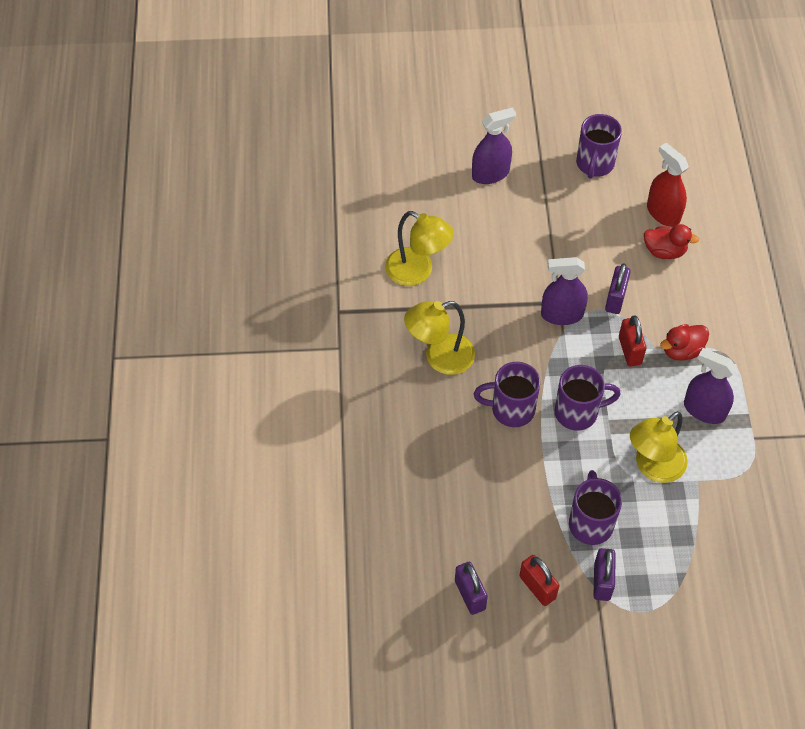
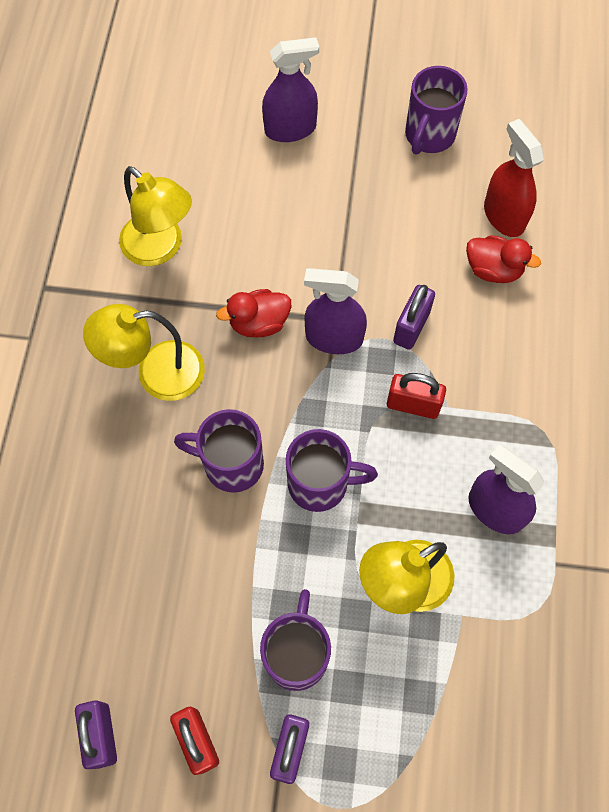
camera: 10 degrees right, 10 degrees up
red padlock [619,316,647,367] -> red padlock turned 75 degrees counterclockwise [387,373,446,419]
red duck [660,324,709,361] -> red duck moved to [216,289,291,337]

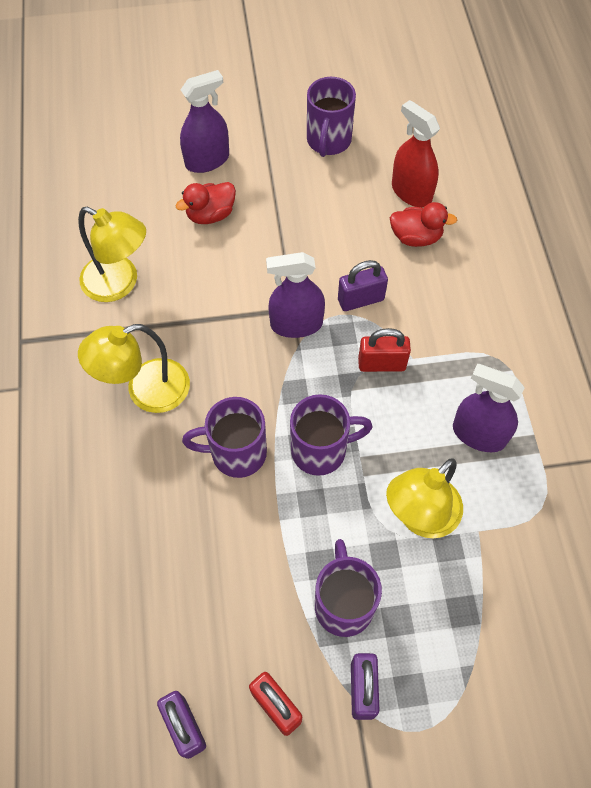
camera: 15 degrees left, 5 degrees down
red duck [216,289,291,337] -> red duck moved to [175,182,236,224]
purple padlock [393,285,435,350] -> purple padlock turned 60 degrees clockwise [338,260,388,311]

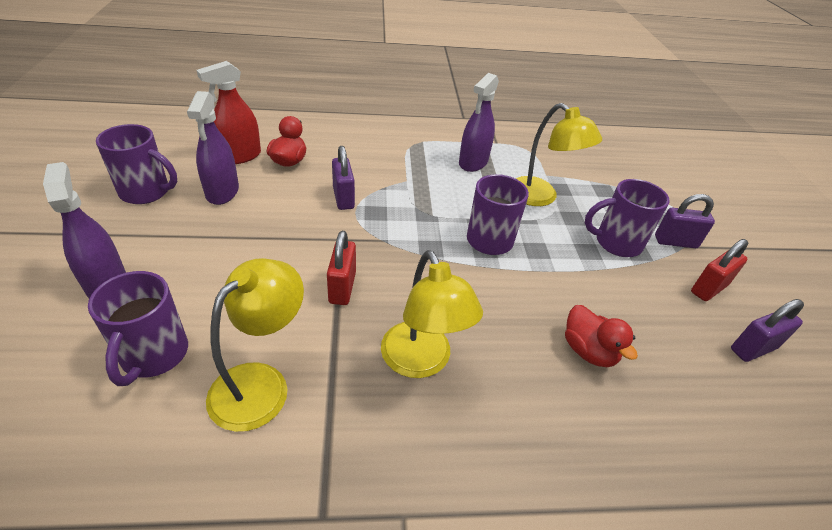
camera: 90 degrees left, 20 degrees down
red duck [175,182,236,224] -> red duck moved to [565,305,638,367]
purple mug [182,397,267,478] -> purple mug moved to [88,271,188,386]
purple spray bottle [266,252,325,338] -> purple spray bottle moved to [187,91,239,205]
red padlock [358,328,411,372] -> red padlock moved to [327,231,356,305]

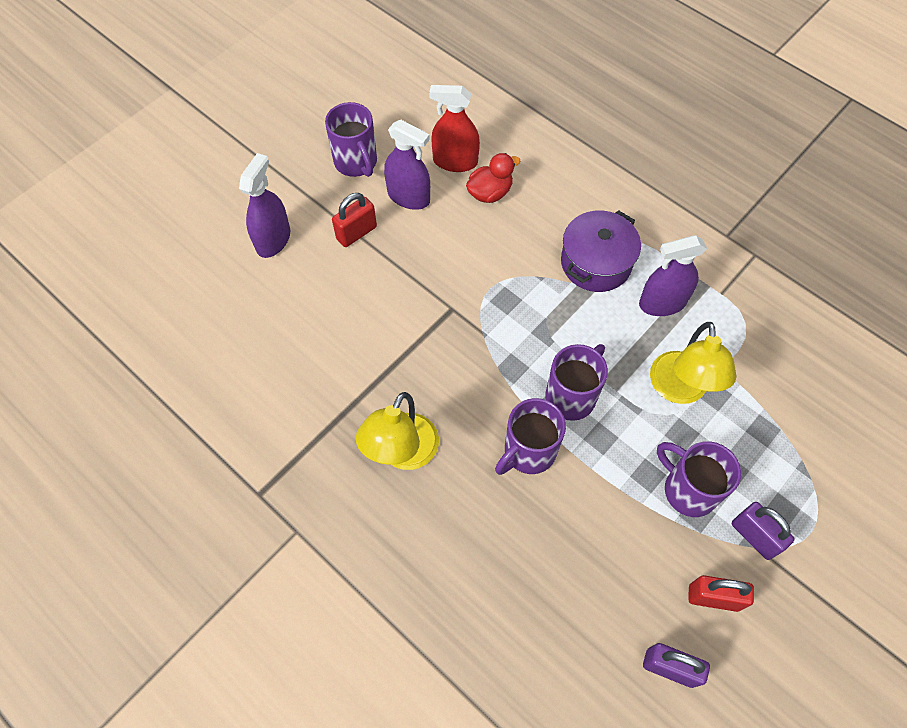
camera: 50 degrees right, 20 degrees up
purple mug [88,271,188,386] -> purple mug moved to [495,398,566,475]
purple spray bottle [187,91,239,205] -> purple spray bottle turned 105 degrees counterclockwise [384,120,430,210]
yellow lamp [206,258,304,432] -> none
red padlock [327,231,356,305] -> red padlock moved to [332,193,377,247]
purple padlock [332,146,355,210] -> none
red duck [565,305,638,367] -> none
none -> purple pot [561,210,641,292]

